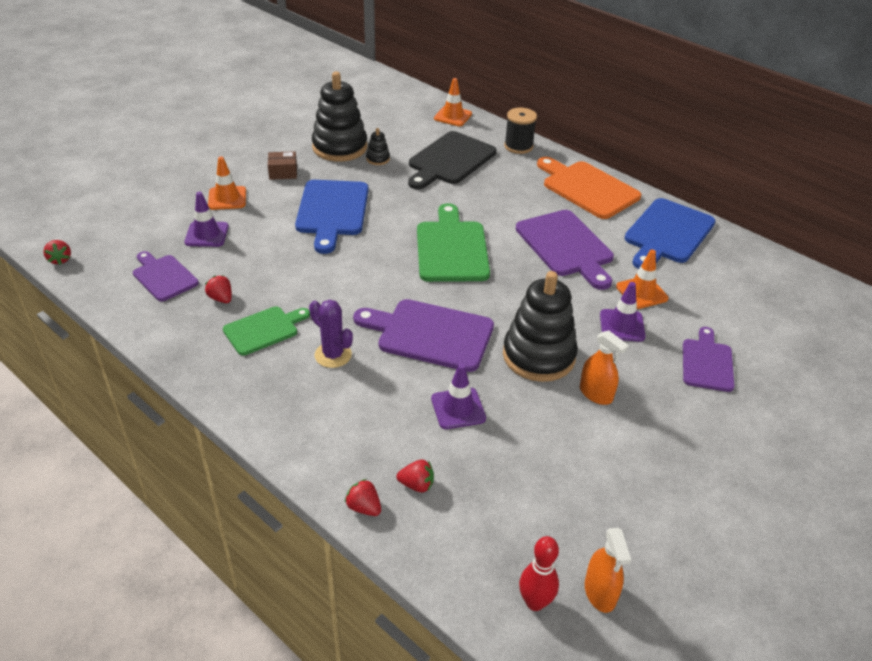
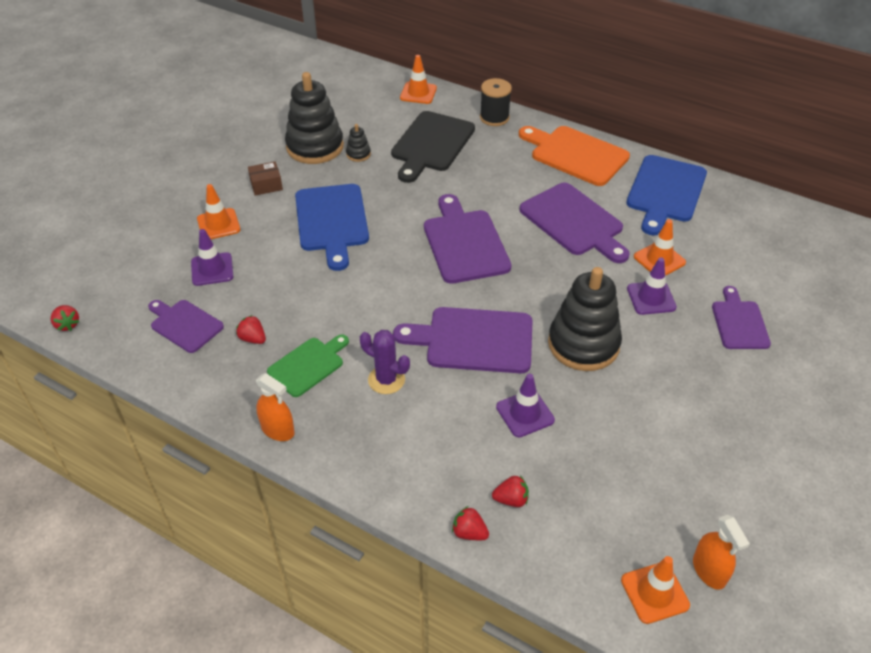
camera: 10 degrees left, 5 degrees up
green cutting board [417,203,490,282] -> purple cutting board [424,194,511,284]
red bowling pin [519,536,559,611] -> orange traffic cone [621,556,690,624]
orange spray bottle [580,330,629,405] -> orange spray bottle moved to [256,373,295,441]

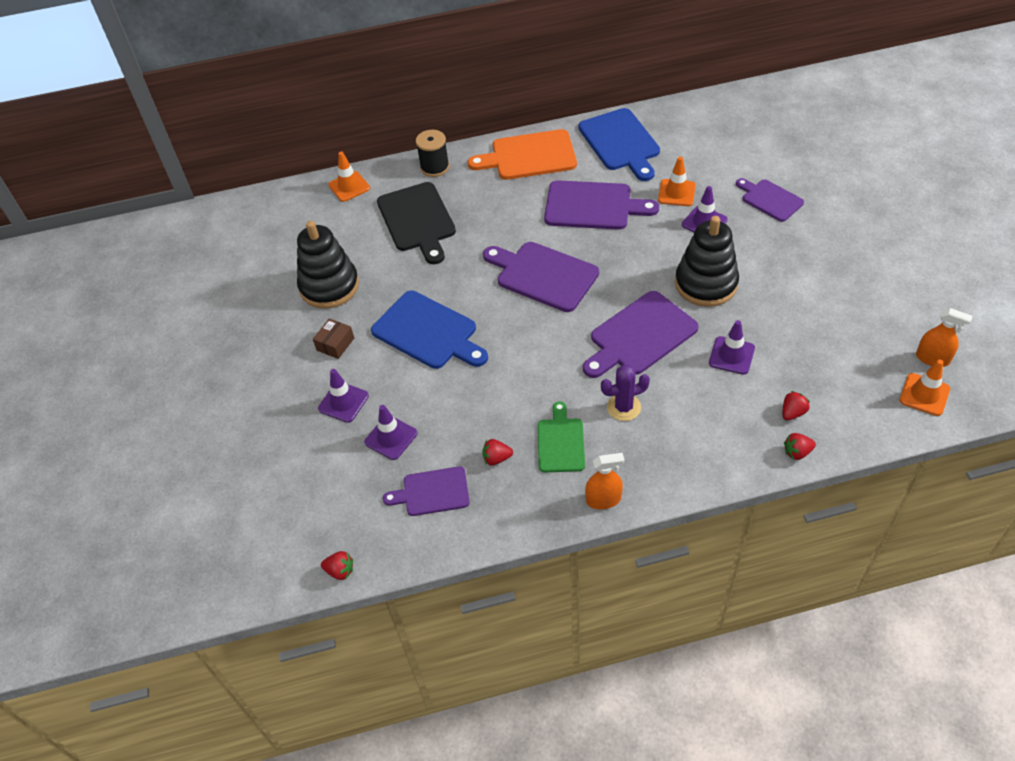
camera: 40 degrees left, 5 degrees up
orange traffic cone [197,184,240,239] -> purple traffic cone [318,369,369,423]
black stacking toy [346,124,371,162] -> none

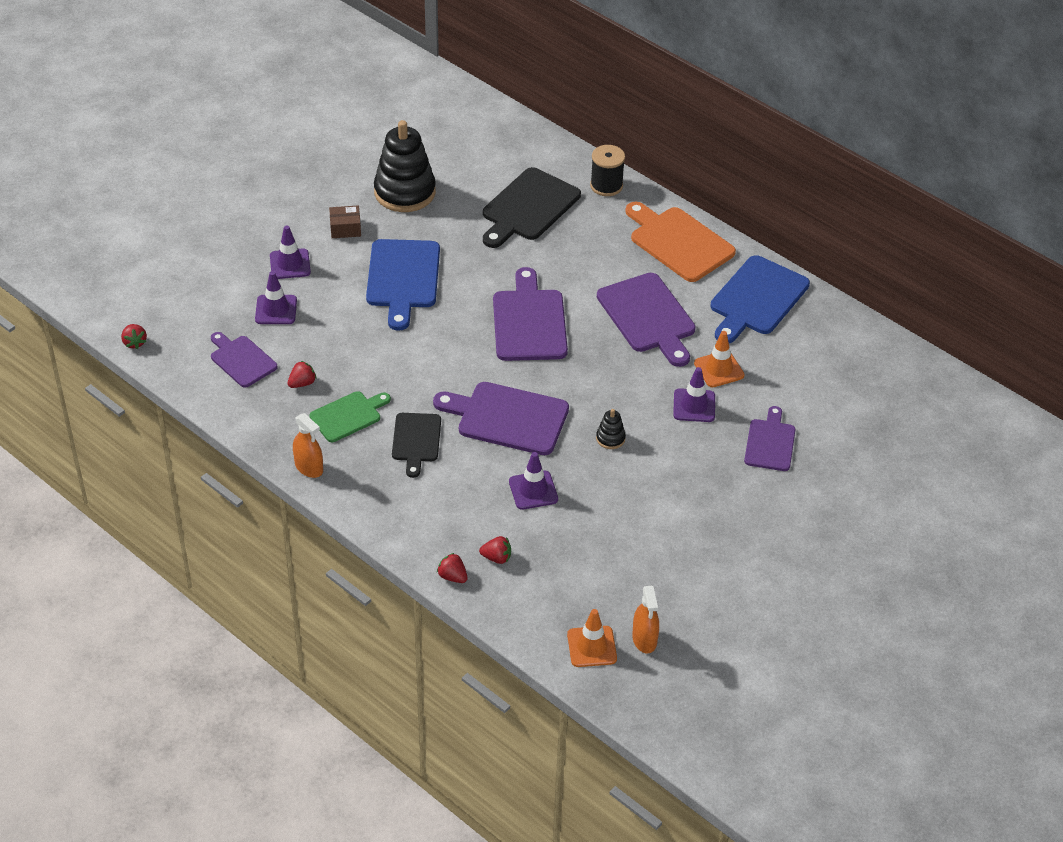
camera: 50 degrees right, 5 degrees down
orange traffic cone [328,152,370,202] -> none
red strawberry [482,439,513,465] -> red strawberry turned 90 degrees clockwise [288,361,317,388]
purple cactus [601,364,650,421] -> black cutting board [392,413,441,478]
black stacking toy [675,216,739,307] -> black stacking toy [596,409,626,449], size x0.42

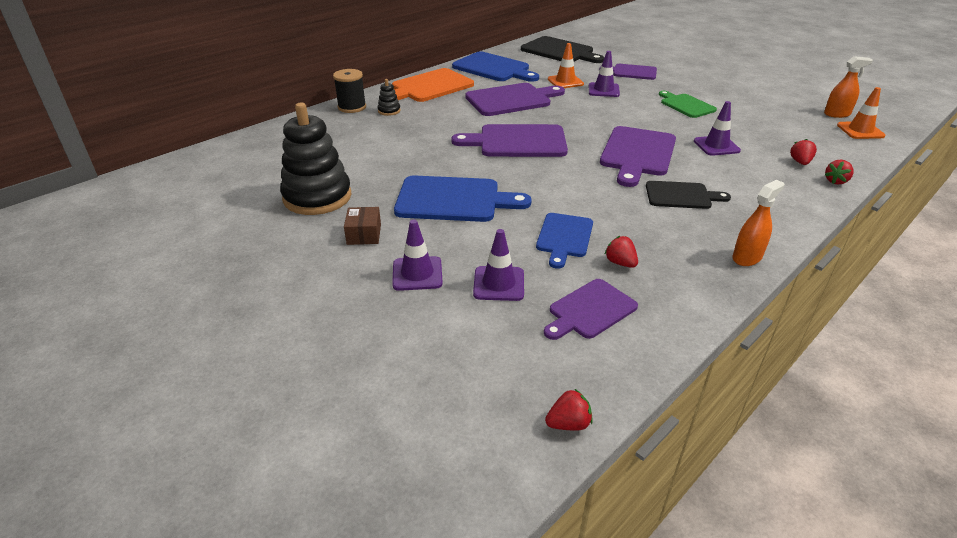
camera: 85 degrees left, 10 degrees down
green cutting board [309,391,391,442] -> green cutting board moved to [659,91,717,118]
black cutting board [483,167,581,248] -> black cutting board moved to [521,36,604,63]
black stacking toy [596,409,626,449] -> black stacking toy moved to [378,79,401,116]
none -> blue cutting board [536,213,593,269]

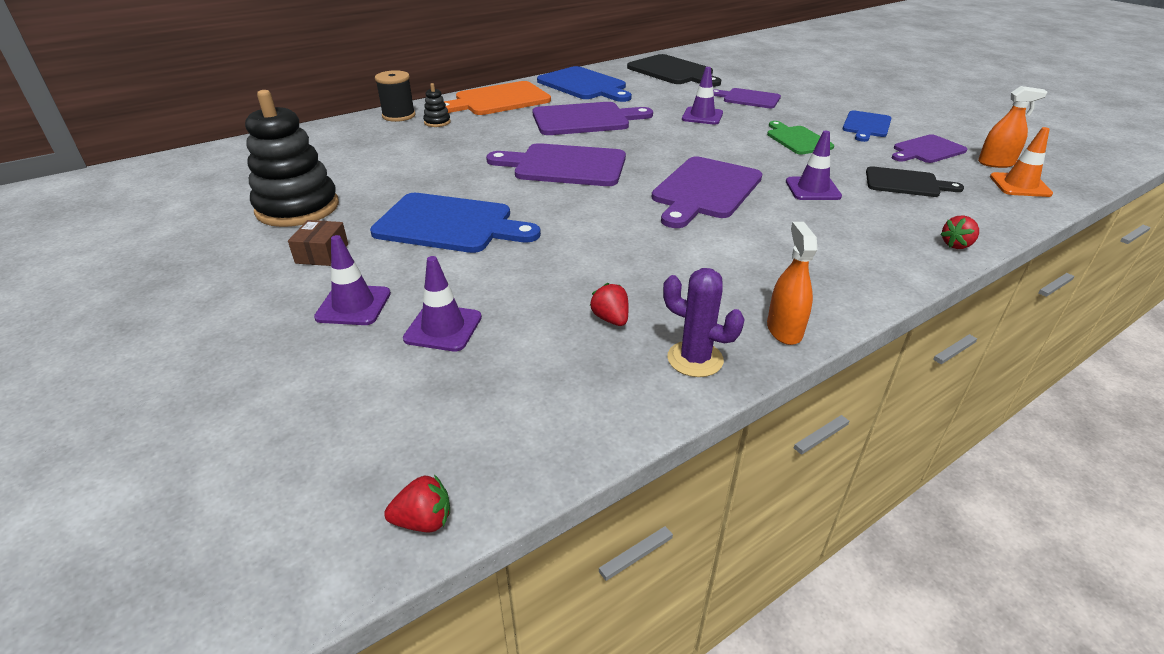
camera: 10 degrees right, 0 degrees up
blue cutting board [536,213,593,269] -> blue cutting board moved to [842,110,892,142]
purple cutting board [544,279,638,340] -> purple cutting board moved to [892,134,967,163]
orange traffic cone [548,43,584,88] -> none
black cutting board [646,181,731,209] -> black cutting board moved to [866,166,964,197]
orange spray bottle [732,180,784,266] -> orange spray bottle turned 60 degrees counterclockwise [767,222,817,345]
red strawberry [790,139,817,165] -> none
none -> purple cactus [663,268,745,377]

